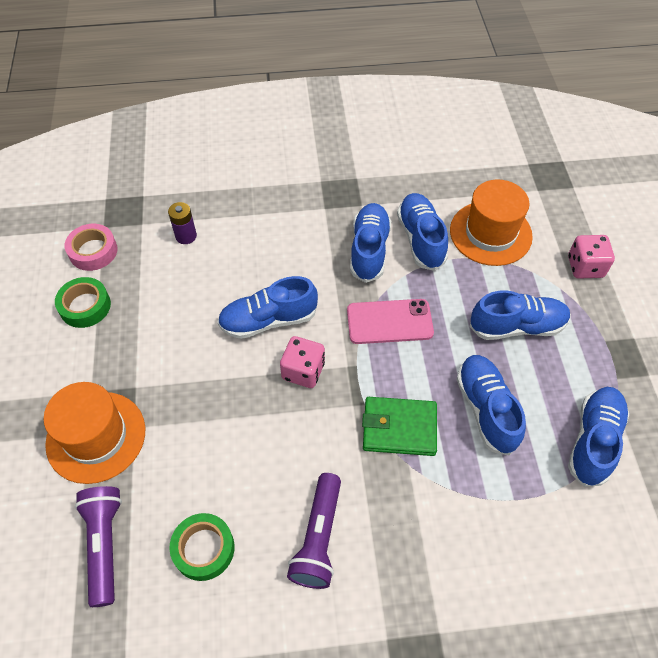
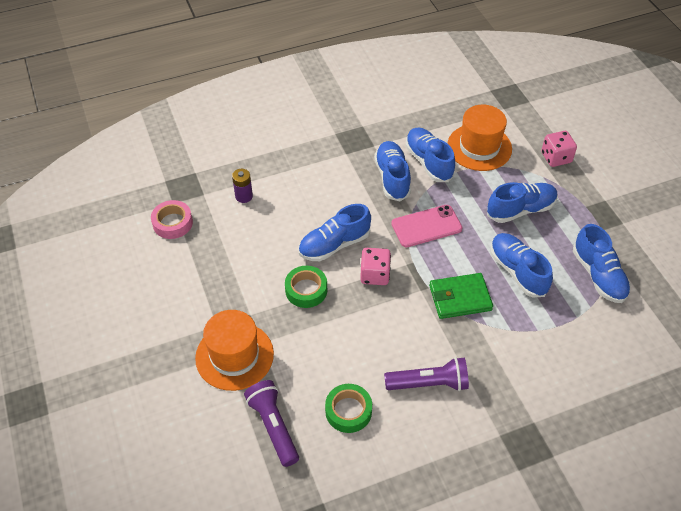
camera: 15 degrees left, 5 degrees down
green tape [55,277,111,328] -> green tape moved to [285,266,327,308]
purple flashlight [287,473,341,589] -> purple flashlight turned 90 degrees counterclockwise [384,357,469,391]
blue shoe [568,387,629,487] -> blue shoe turned 150 degrees clockwise [573,224,631,303]

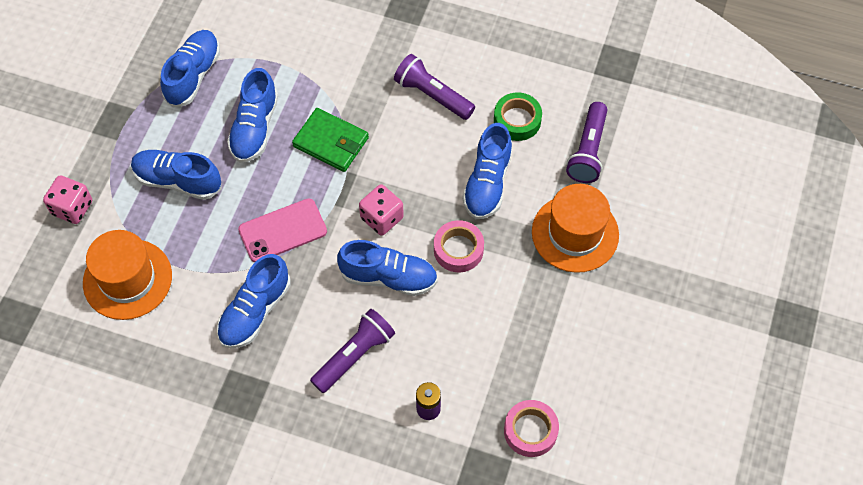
camera: 140 degrees left, 10 degrees up
green tape [285,266,327,308] -> pink tape [434,220,484,272]
pink phone [391,205,463,247] -> pink phone turned 45 degrees counterclockwise [238,198,327,262]
blue shoe [405,127,455,182] -> blue shoe moved to [462,123,513,219]
none -> purple flashlight [310,309,395,393]

